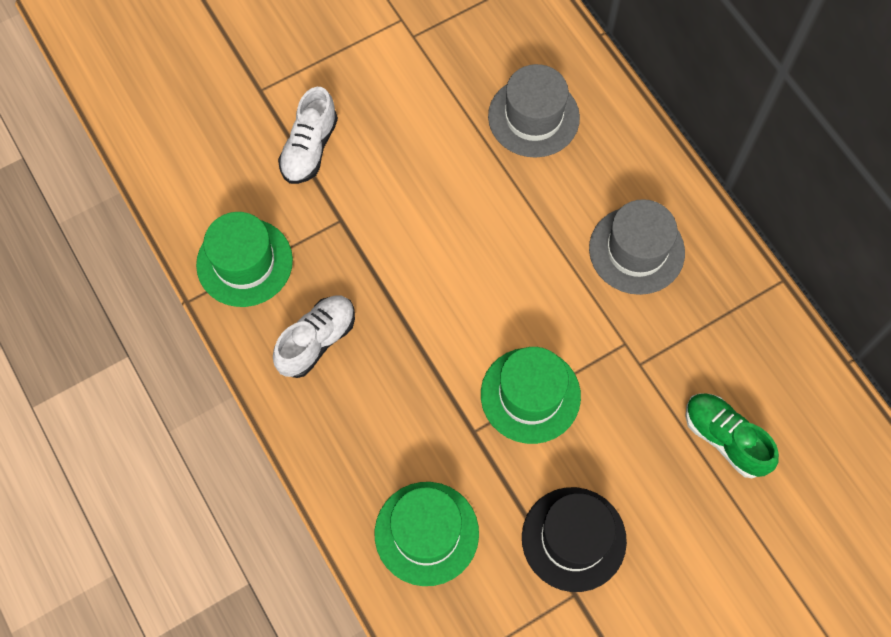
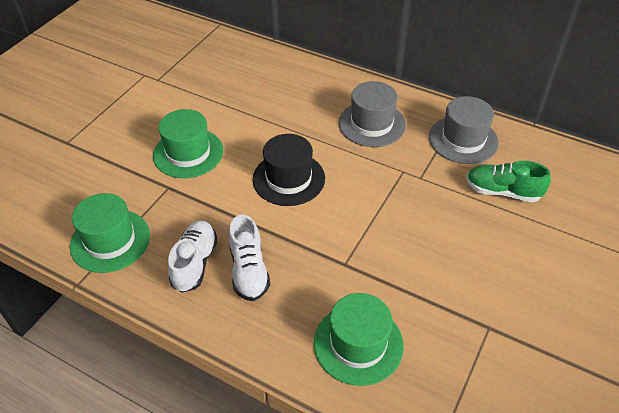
camera: 30 degrees left, 20 degrees down
white shoe [278,87,338,184] -> white shoe moved to [229,215,270,301]
green hat [481,347,581,444] -> green hat moved to [153,109,223,178]
grey hat [488,64,580,158] -> grey hat moved to [429,96,499,164]
black hat [522,487,627,592] -> black hat moved to [252,134,325,206]

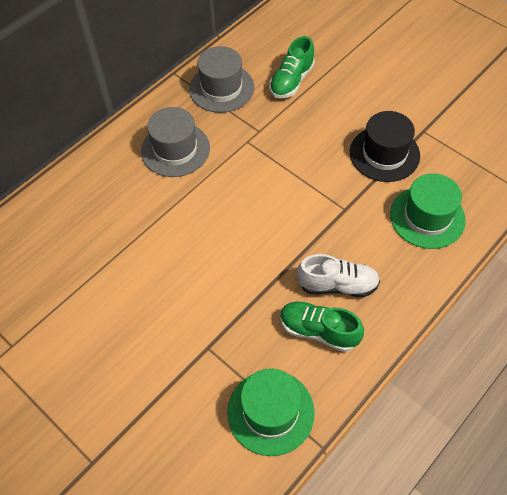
camera: 75 degrees left, 10 degrees up
green hat [153,109,223,178] -> none
white shoe [168,221,218,293] -> green shoe [280,301,364,352]
black hat [252,134,325,206] -> black hat moved to [350,111,420,182]

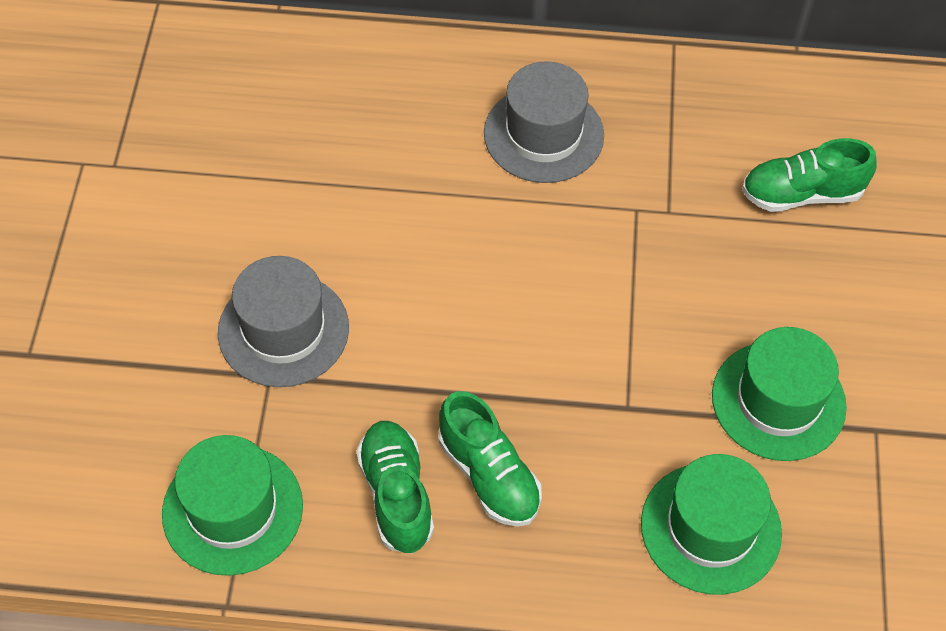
camera: 50 degrees right, 0 degrees up
grey hat [189,46,254,113] -> grey hat moved to [218,256,349,387]
white shoe [297,254,380,297] -> green shoe [438,391,542,527]
black hat [350,111,420,182] -> green hat [712,327,847,461]

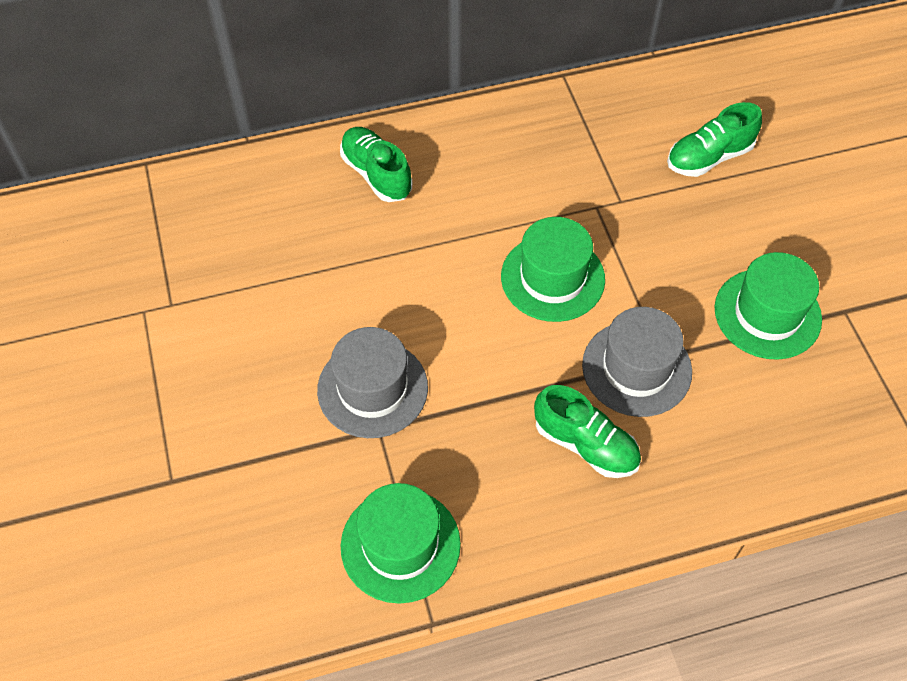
camera: 20 degrees left, 0 degrees up
green shoe [356,421,434,554] -> green shoe moved to [340,127,412,202]
grey hat [484,61,604,183] -> grey hat moved to [582,307,692,417]
green hat [641,454,782,595] -> green hat moved to [501,217,605,322]

